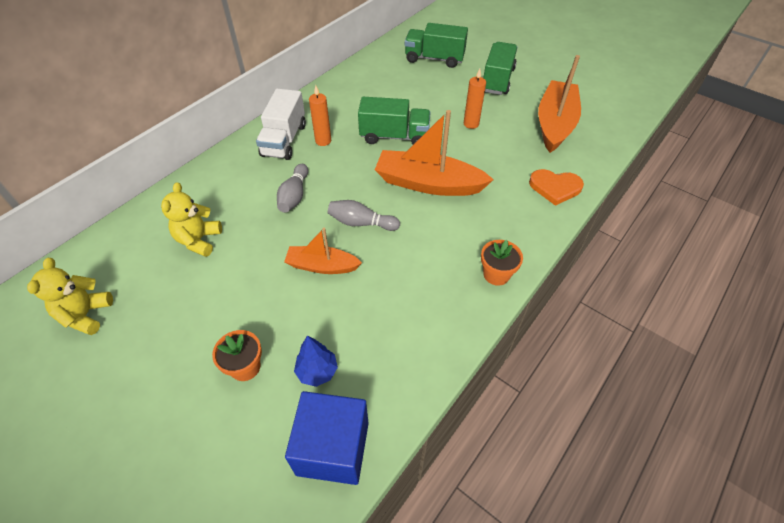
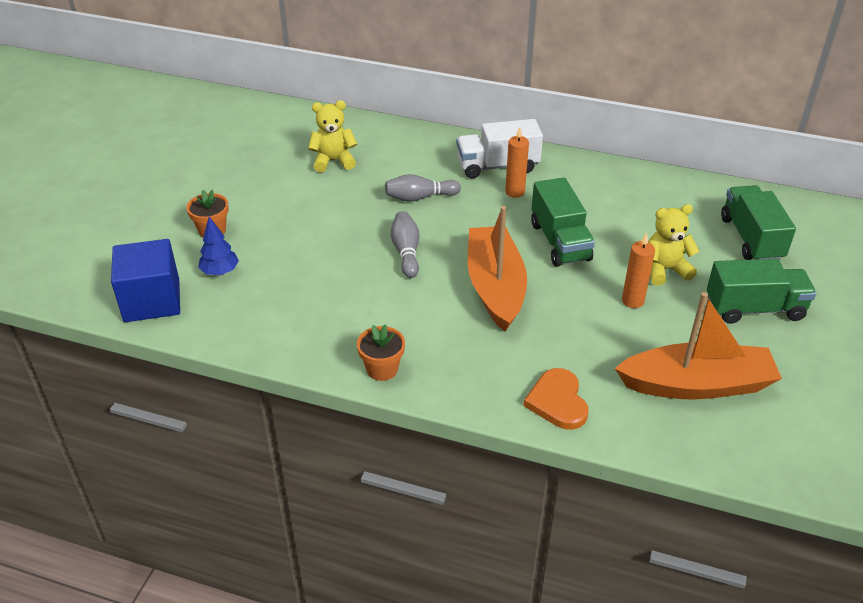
camera: 70 degrees right, 10 degrees down
yellow teddy bear [27,258,113,335] -> yellow teddy bear moved to [648,204,699,286]
orange boat [284,228,362,274] -> none

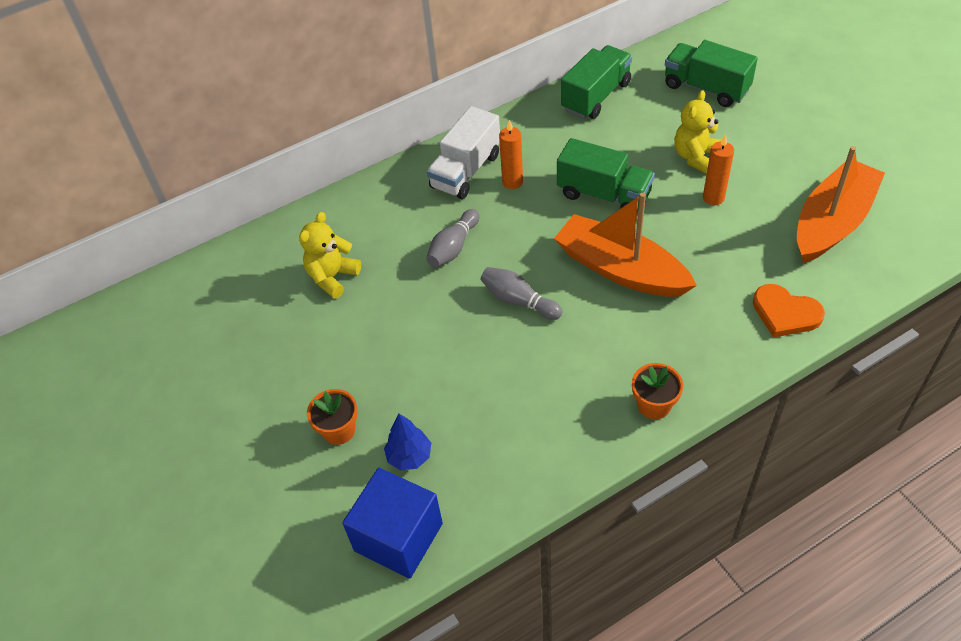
camera: 45 degrees left, 10 degrees up
green truck [707,259,816,324] -> green truck moved to [561,45,632,119]

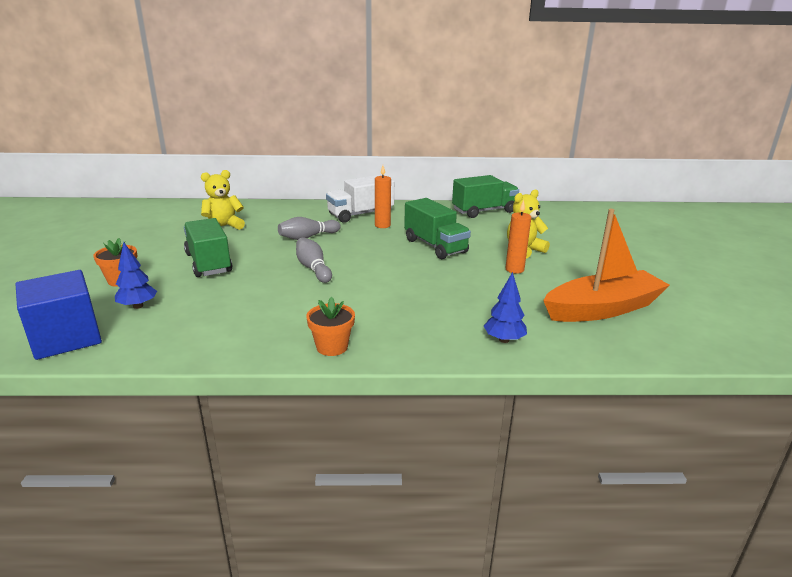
camera: 25 degrees right, 25 degrees down
orange boat [554,193,697,297] -> none
green truck [665,40,758,107] -> green truck moved to [184,218,232,277]
orange heart [753,284,825,338] -> blue tree [484,272,527,343]

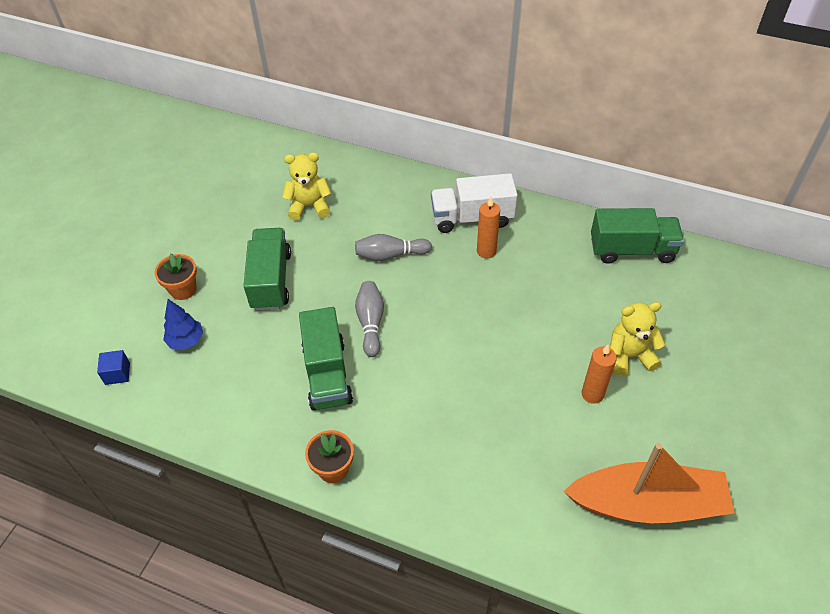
camera: 25 degrees right, 25 degrees up
blue cube [16,270,102,360] -> blue cube [97,350,130,385], size x0.44
green truck [404,198,471,259] -> green truck moved to [299,307,353,410]
blue tree [484,272,527,343] -> none

